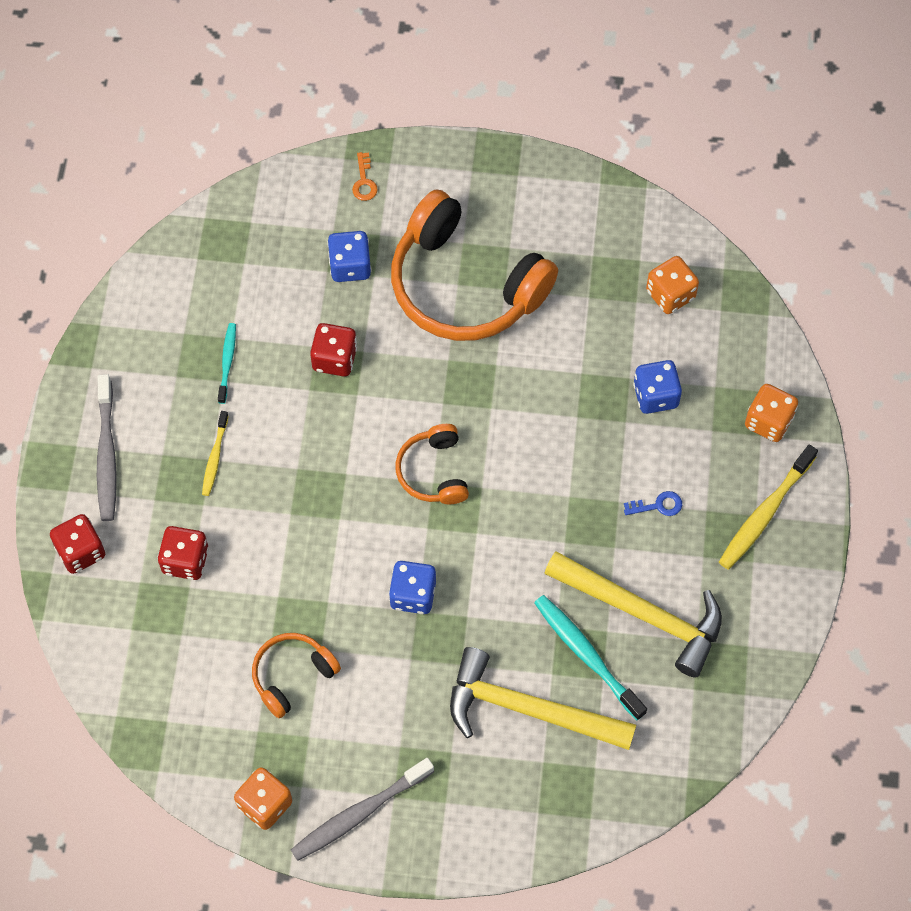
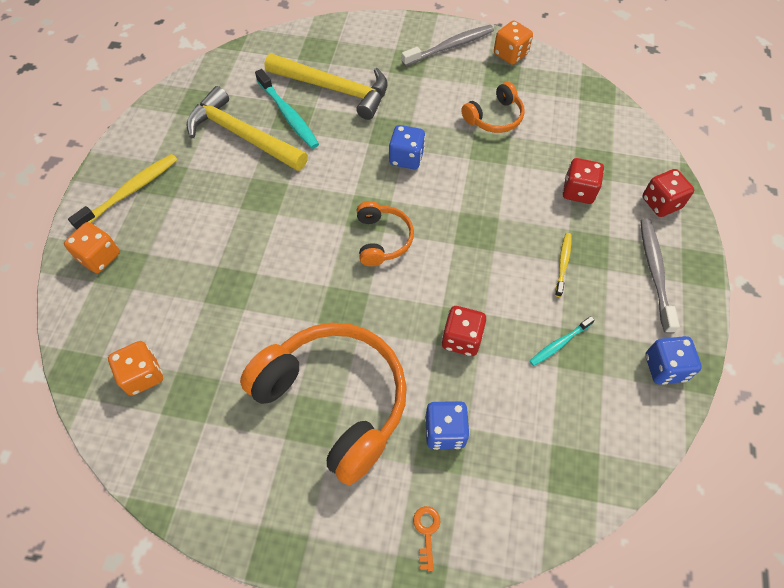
camera: 175 degrees left, 5 degrees down
turquoise toothbrush [218,323,236,404] -> turquoise toothbrush turned 45 degrees clockwise [530,316,595,366]
blue key [624,491,682,516] -> none
blue dice [633,360,682,414] -> blue dice moved to [645,336,702,385]

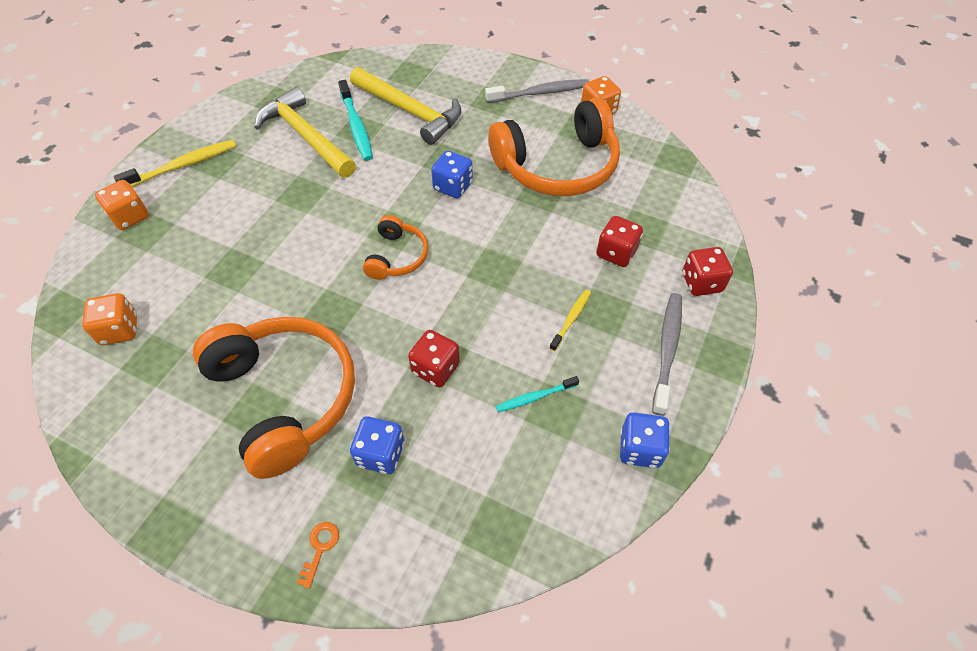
camera: 15 degrees right, 5 degrees down
orange headphones [461,82,525,133] -> orange headphones [488,98,620,196], size x2.02

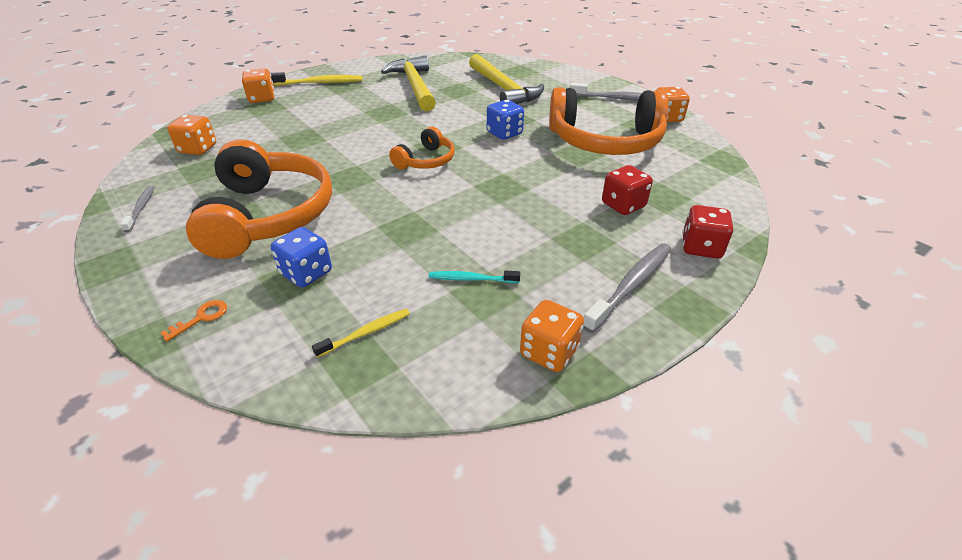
camera: 25 degrees right, 15 degrees down
turquoise toothbrush [338,80,373,161] -> none
red dice [408,330,460,387] -> none
yellow toothbrush [550,290,591,351] -> yellow toothbrush moved to [312,309,410,358]
blue dice [620,412,670,468] -> orange dice [520,300,584,372]
none -> grey toothbrush [120,186,155,232]

